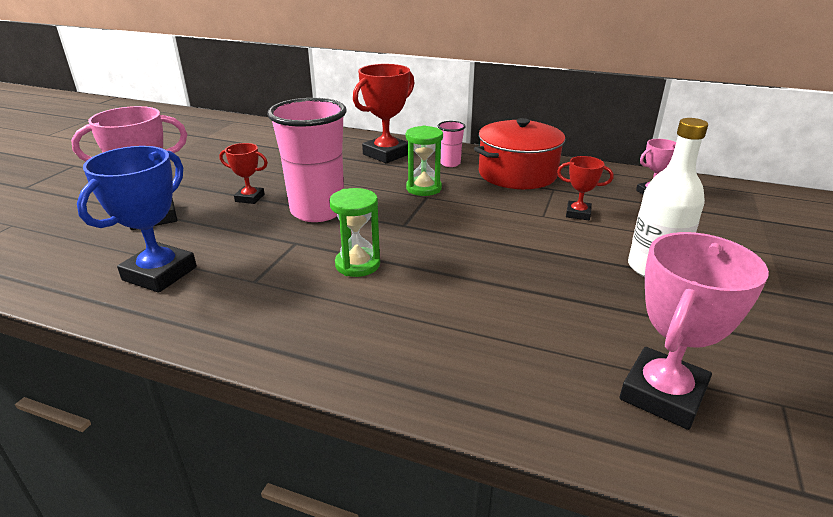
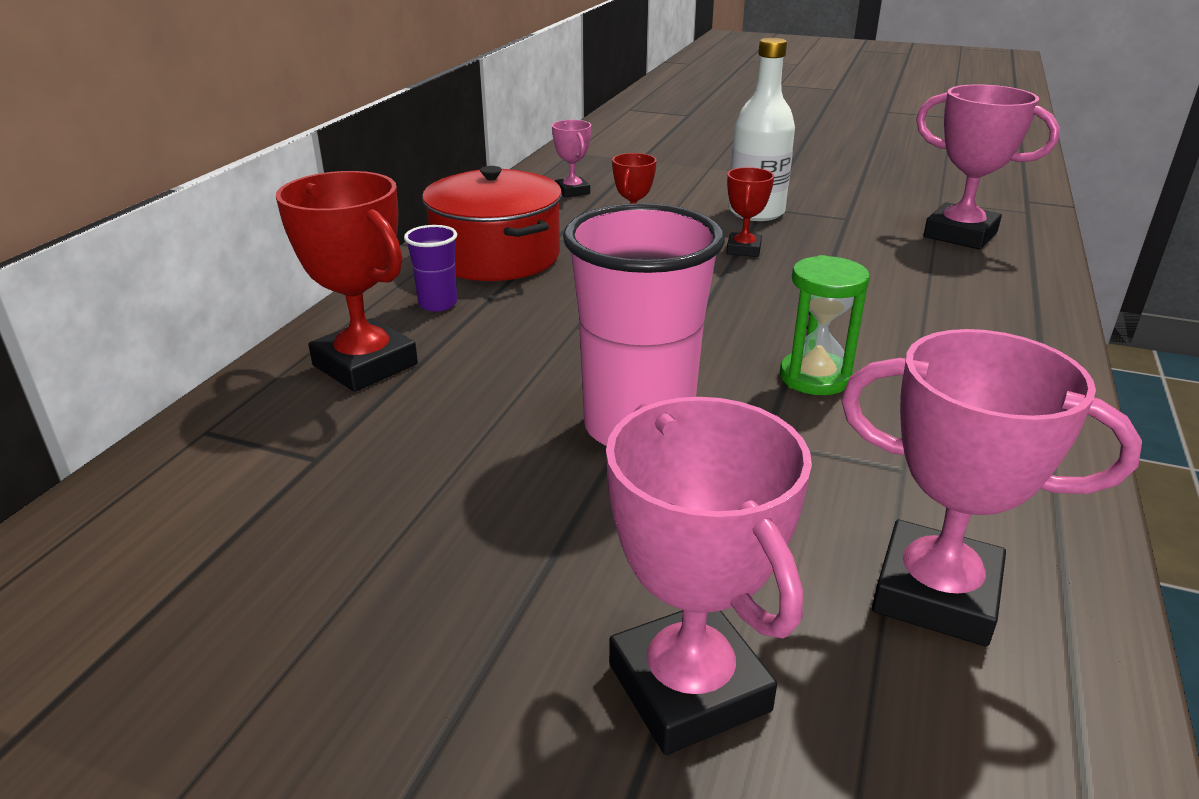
camera: 90 degrees left, 0 degrees up
blue trophy [77,146,197,293] -> pink trophy [841,329,1142,647]
red trophy [219,143,268,204] -> red trophy moved to [726,167,774,257]
green hourglass [406,126,443,196] -> none
pink cup [438,121,466,167] -> purple cup [404,225,457,312]

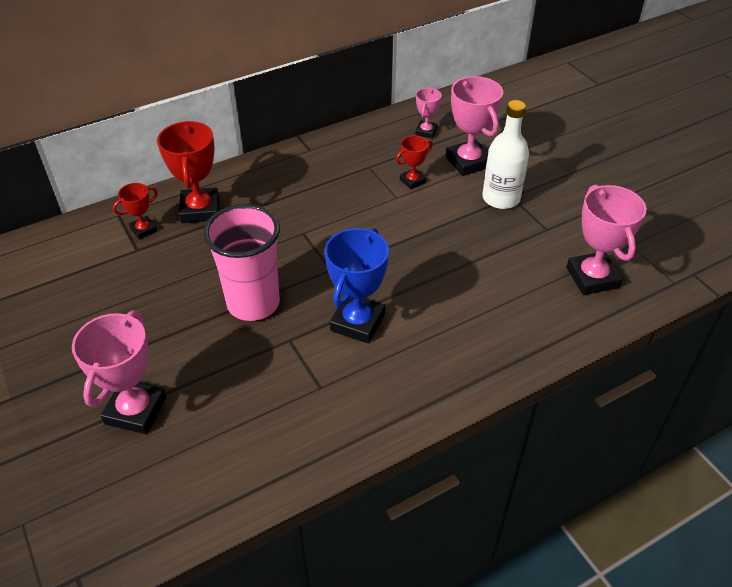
camera: 40 degrees right, 15 degrees up
purple cup [404,225,457,312] -> none
red pot [422,166,562,281] -> none
red trophy [726,167,774,257] -> red trophy moved to [113,183,158,240]
green hourglass [780,255,870,395] -> blue trophy [325,228,389,343]
pink trophy [841,329,1142,647] -> pink trophy moved to [446,76,503,176]

